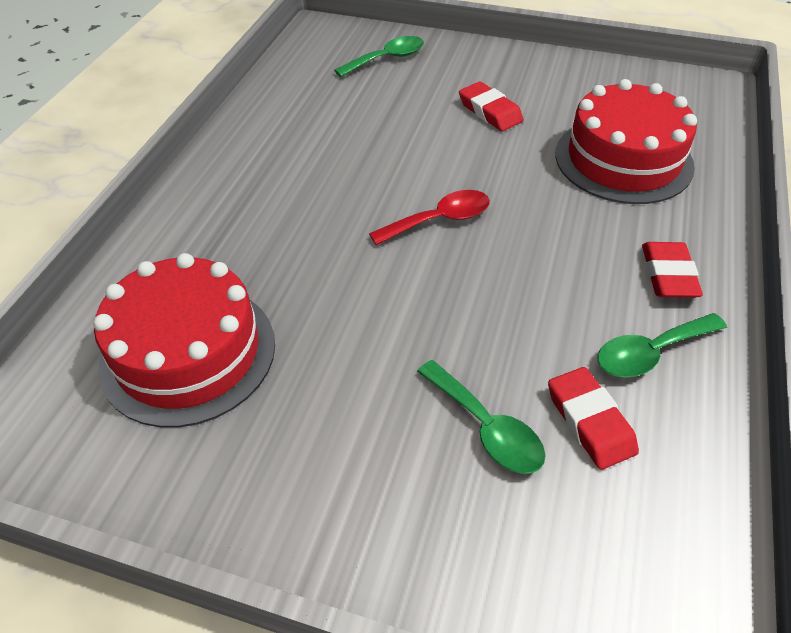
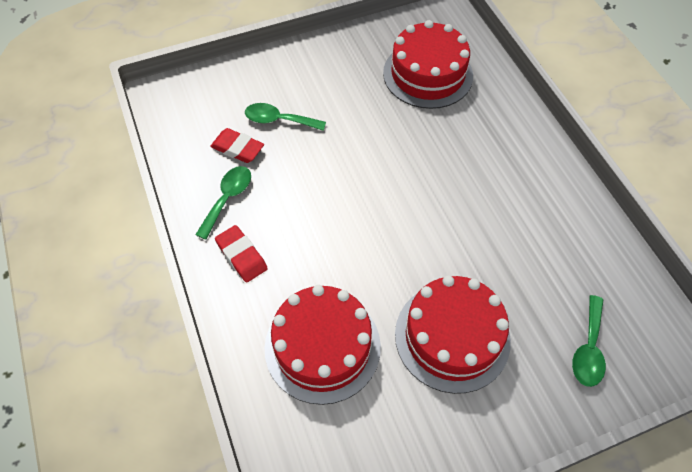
camera: 140 degrees right, 10 degrees up
red spoon [369,190,490,245] -> none
red eraser [459,82,524,131] -> red cake [395,275,511,394]

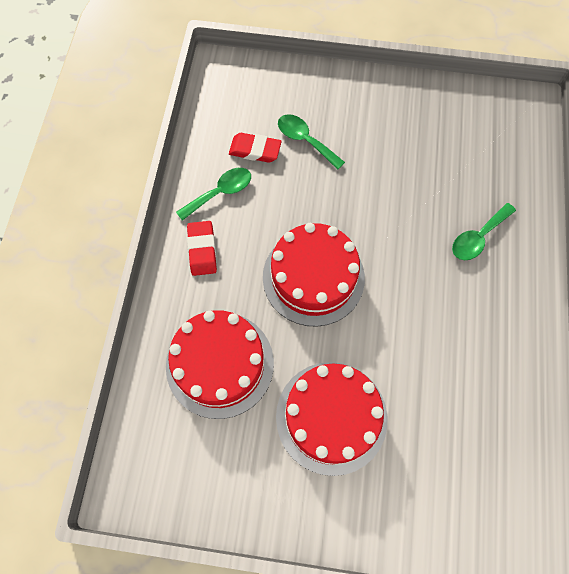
camera: 30 degrees right, 10 degrees up
red eraser [210,128,264,163] -> red eraser turned 45 degrees counterclockwise [229,133,282,163]
red cake [383,20,473,109] -> red cake moved to [263,223,365,327]
green spoon [572,295,606,387] -> green spoon moved to [452,203,516,260]

